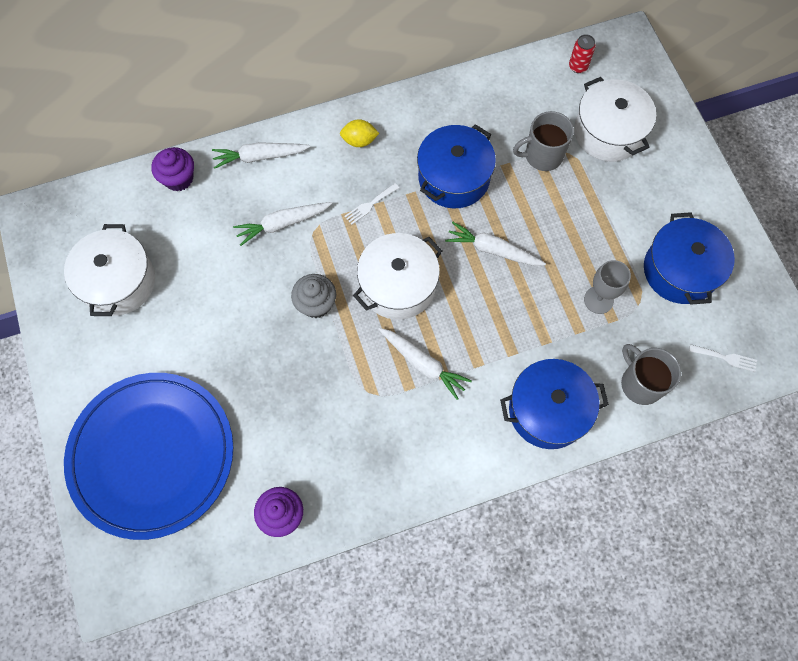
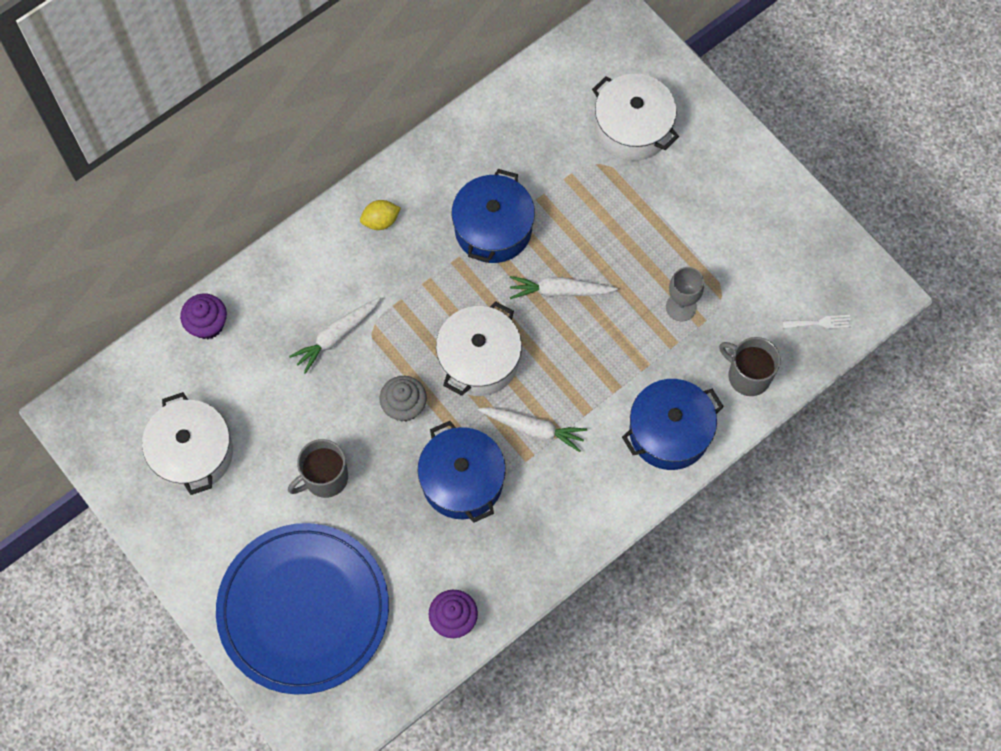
camera: 20 degrees left, 0 degrees up
white carrot [212,142,311,169] -> none
white fork [344,183,399,225] -> none
grey mug [513,111,574,171] -> grey mug moved to [288,439,348,498]
red can [569,34,596,73] -> none
blue pot [644,212,735,305] -> blue pot moved to [418,421,506,523]

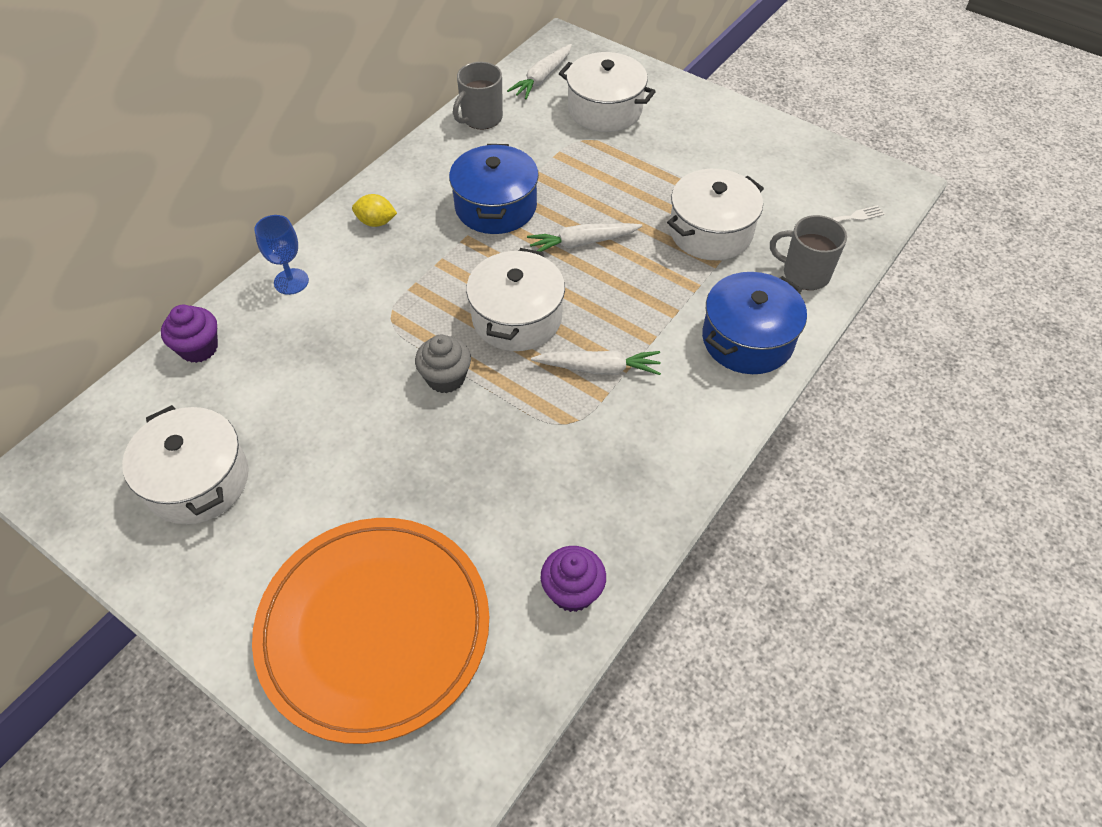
camera: 15 degrees left, 15 degrees down
blue plate [216,523,389,695] -> orange plate [252,518,489,744]
grey mug [288,439,348,498] -> grey mug moved to [453,62,503,129]
white carrot [289,297,381,374] -> white carrot moved to [507,44,572,99]
yellow lemon [360,200,401,230] -> yellow lemon turned 45 degrees clockwise [352,194,397,227]
blue pot [418,421,506,523] -> none
grey goblet [666,267,704,321] -> white pot [667,169,764,260]
none -> blue goblet [254,215,309,295]

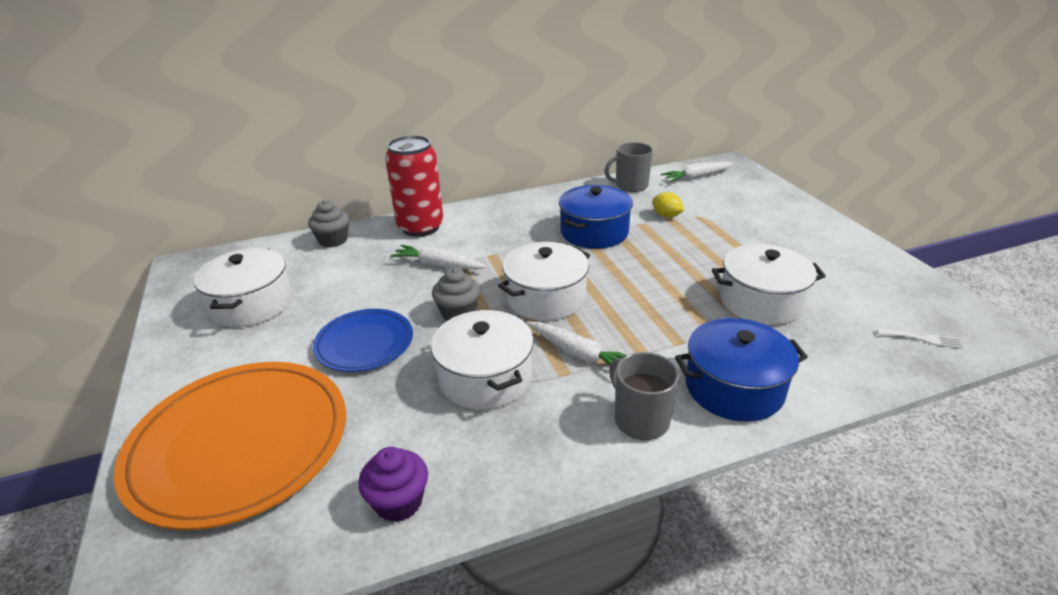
camera: 35 degrees right, 20 degrees down
purple cupcake [161,305,218,363] -> grey cupcake [308,200,349,247]
blue goblet [254,215,309,295] -> red can [385,135,444,237]
yellow lemon [352,194,397,227] -> yellow lemon moved to [652,192,684,218]
white carrot [527,223,642,252] -> white carrot moved to [390,245,487,270]
white pot [559,52,656,132] -> white pot moved to [431,310,534,409]
grey mug [770,215,847,290] -> grey mug moved to [609,352,679,440]
none -> blue plate [313,309,413,372]

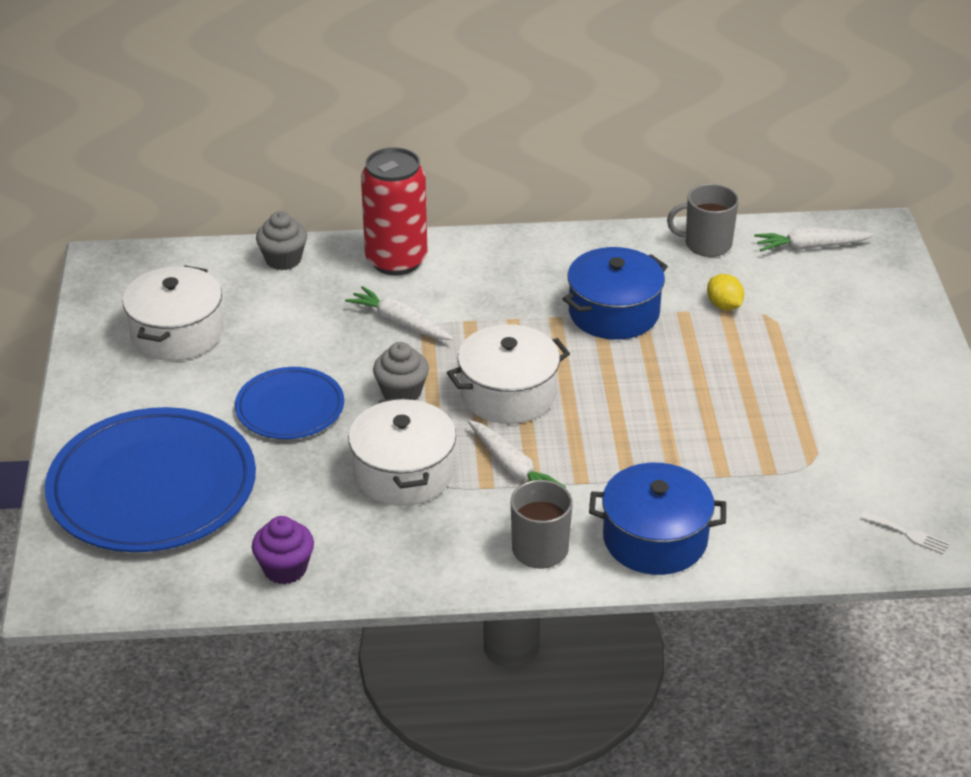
camera: 15 degrees right, 5 degrees up
orange plate [114,362,346,530] -> blue plate [45,407,256,552]
white pot [712,244,826,325] -> none

